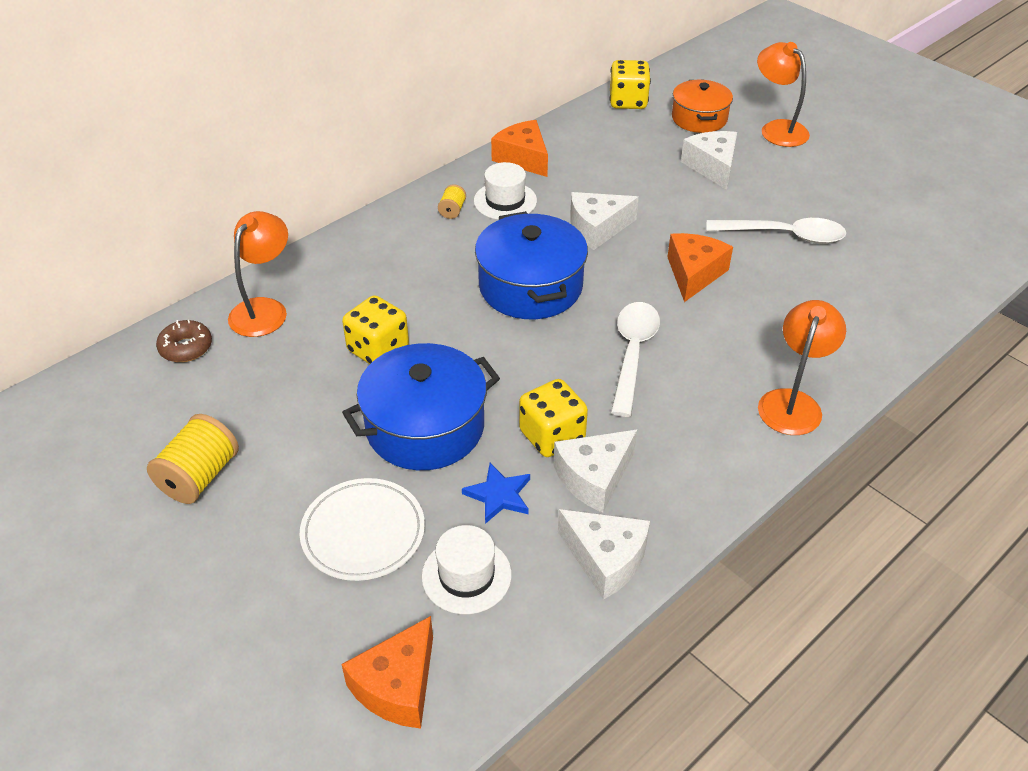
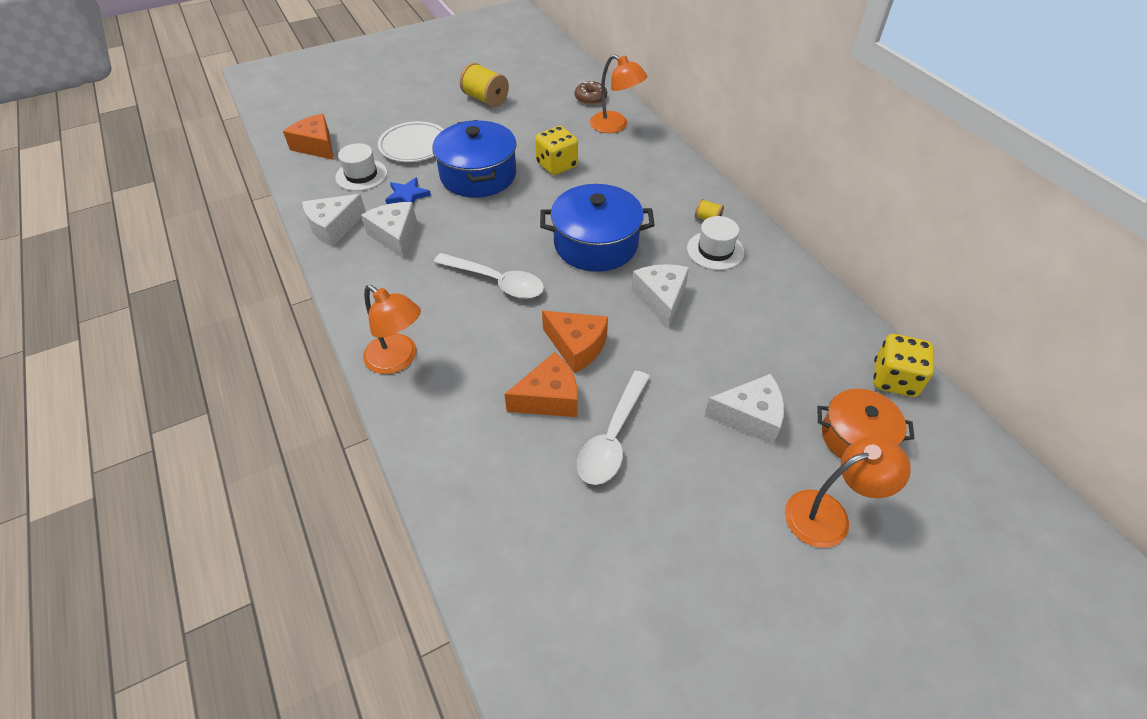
camera: 105 degrees right, 5 degrees up
orange cheese [491,120,548,177] -> orange cheese moved to [504,352,578,417]
yellow dice [519,379,588,457] -> none

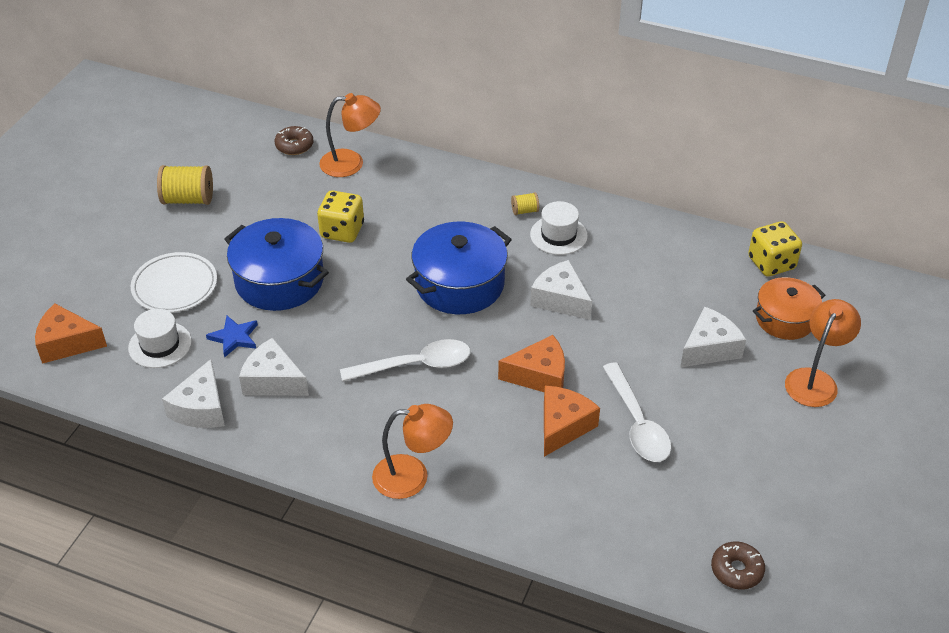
camera: 40 degrees left, 5 degrees down
none -> brown donut [711,541,765,590]

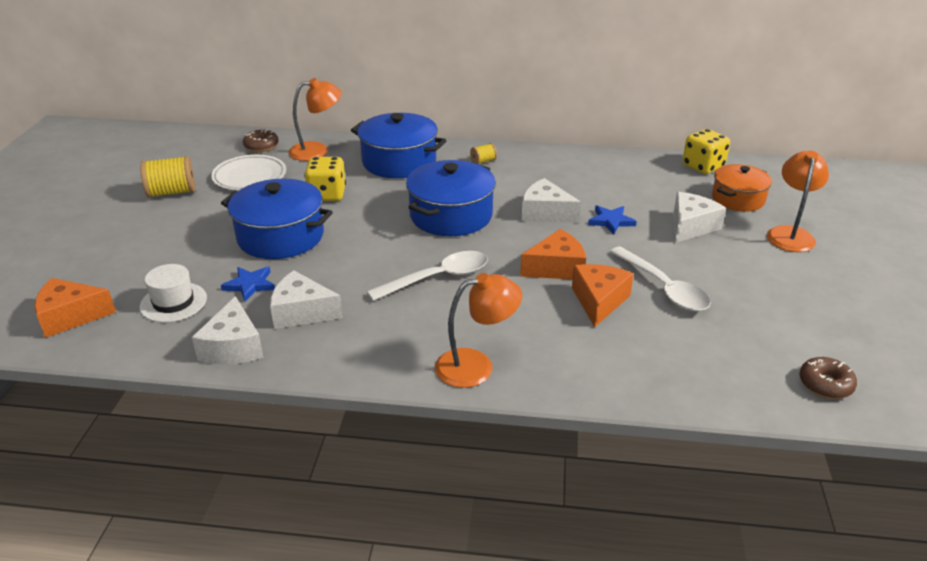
camera: 15 degrees left, 10 degrees down
white plate [131,252,217,313] -> white plate moved to [211,155,286,191]
white hat [530,201,588,255] -> none
none -> blue pot [351,113,446,178]
none -> blue star [588,206,637,235]

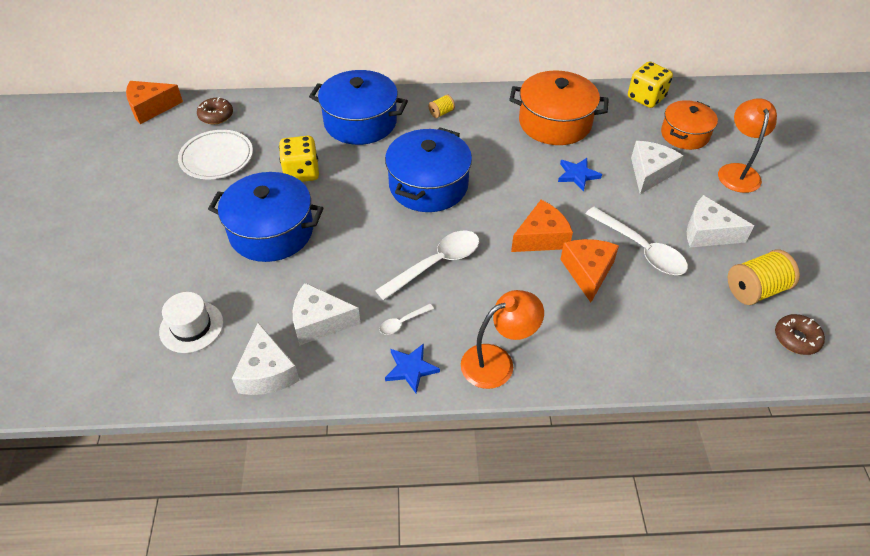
camera: 10 degrees left, 15 degrees up
orange cheese [34,278,116,338] -> orange cheese moved to [126,81,183,124]
yellow spool [140,156,195,198] -> yellow spool moved to [728,249,800,305]
blue star [221,267,275,302] -> blue star moved to [385,344,440,393]
orange lamp [289,78,342,161] -> none
white cheese [522,178,581,223] -> white cheese moved to [687,195,754,247]
none -> white spoon [379,304,434,335]
none -> orange pot [509,70,609,145]

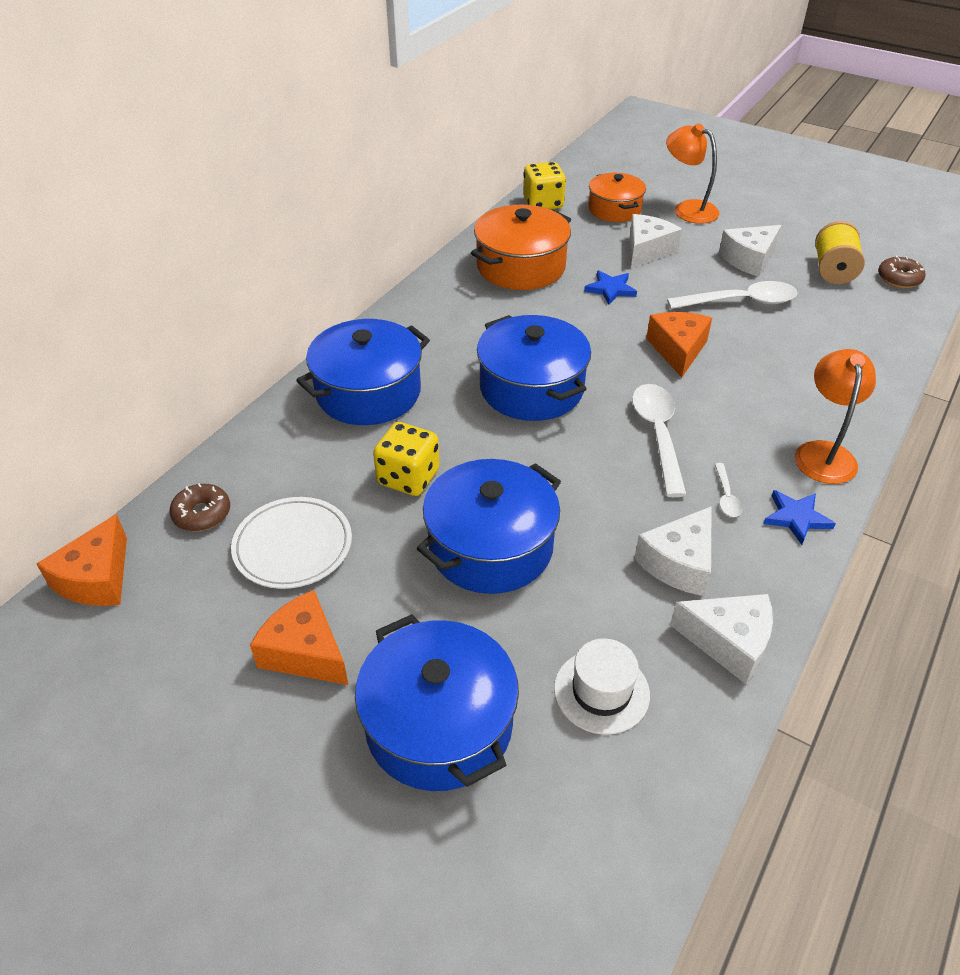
camera: 55 degrees left, 5 degrees down
yellow spool [429,95,455,118] -> none
orange cheese [560,239,619,303] -> orange cheese moved to [250,590,348,685]
white cheese [631,141,683,194] -> white cheese turned 60 degrees clockwise [630,214,682,268]
none -> blue pot [355,614,519,791]

